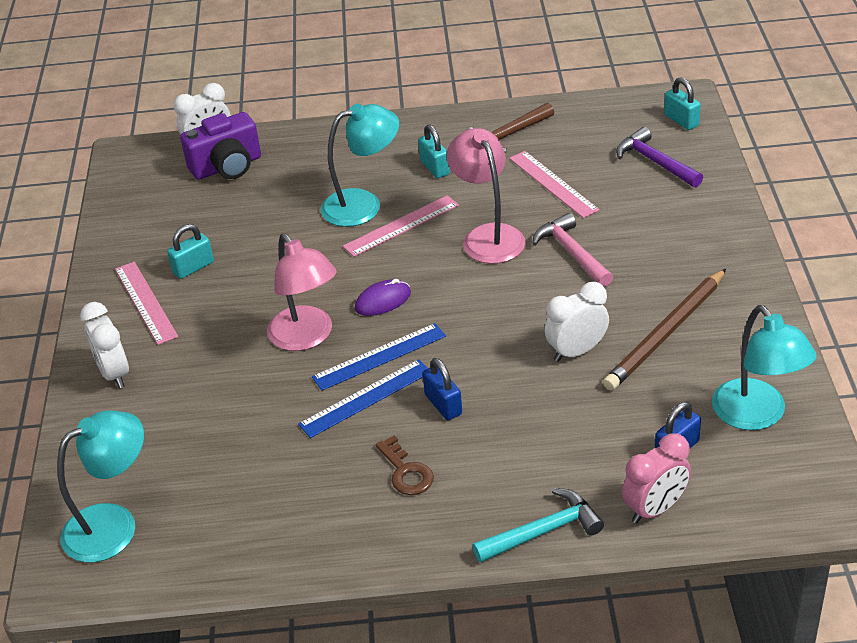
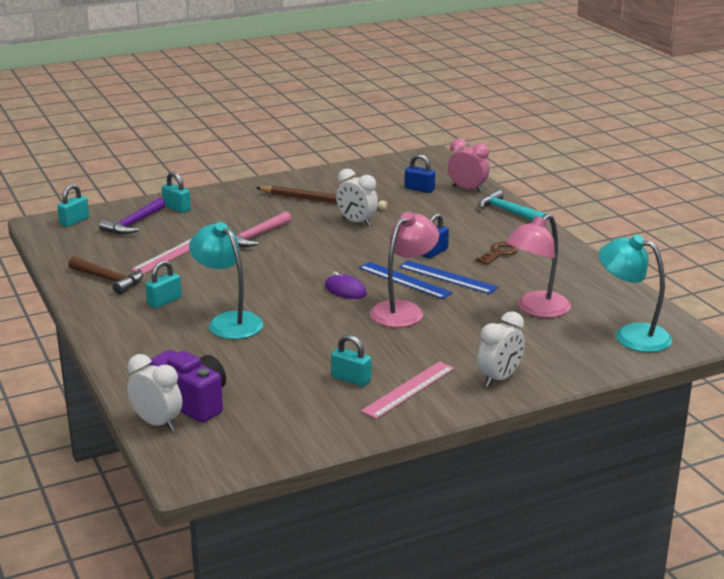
camera: 115 degrees left, 15 degrees down
pink ruler [343,195,459,257] -> none
pink lamp [447,128,525,264] -> pink lamp moved to [506,214,571,318]
turquoise lamp [712,305,816,430] -> none
none -> turquoise padlock [162,172,191,213]

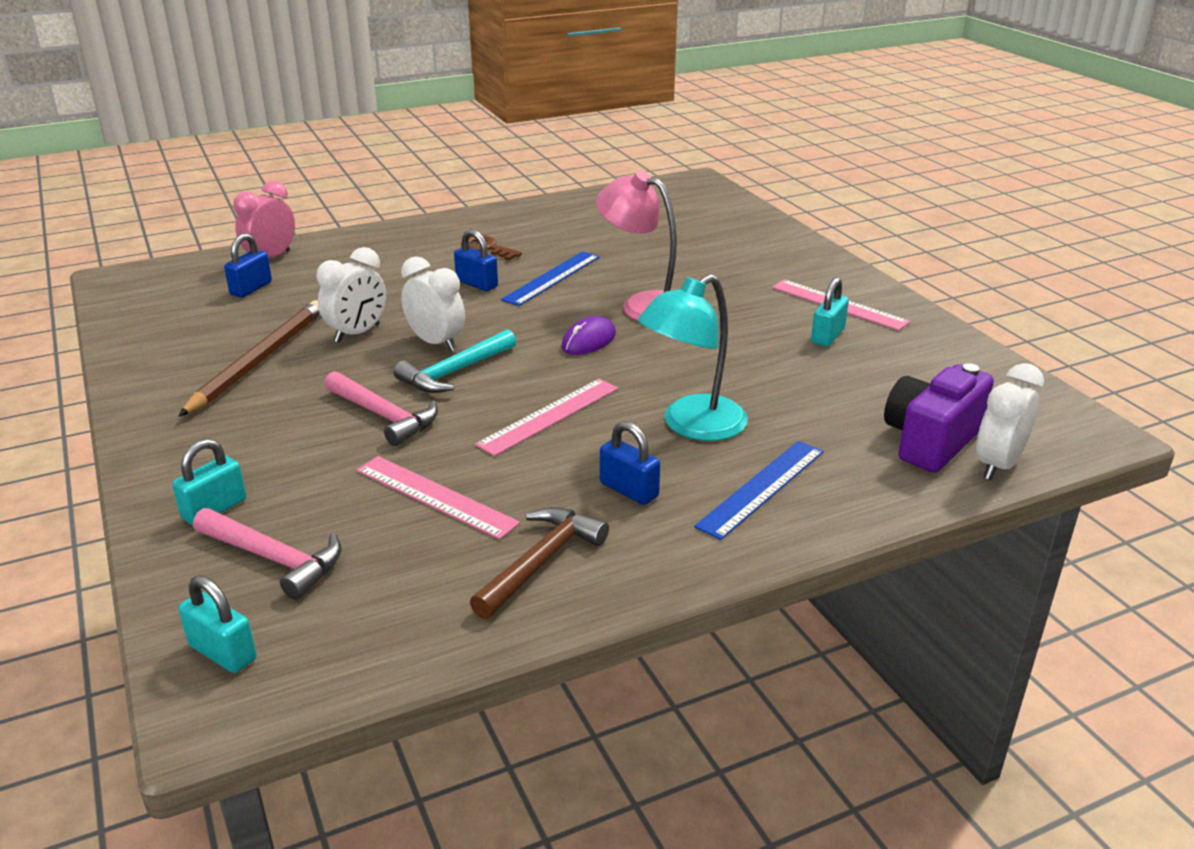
camera: 90 degrees left, 5 degrees up
purple hammer [99,198,166,234] -> pink hammer [193,508,341,600]
turquoise padlock [145,260,181,309] -> blue padlock [600,421,660,505]
blue ruler [359,262,453,299] -> blue ruler moved to [694,441,824,540]
white clock [477,311,525,387] -> white clock moved to [401,256,465,352]
turquoise hammer [478,190,547,221] -> turquoise hammer moved to [394,329,516,393]
pink lamp [506,214,571,318] -> none
turquoise lamp [599,235,672,352] -> none
none -> pink ruler [475,379,618,456]

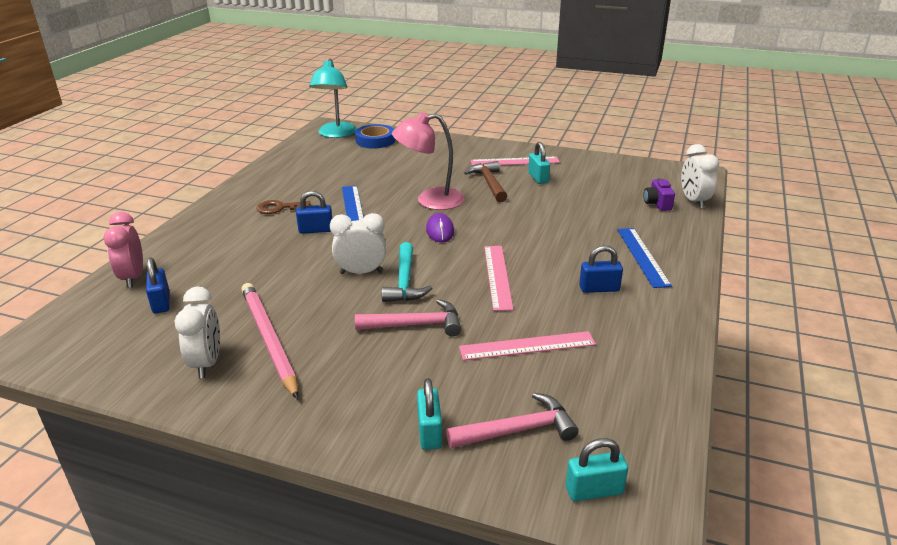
camera: 45 degrees left, 0 degrees up
brown pencil [178,300,320,417] -> pink pencil [242,283,298,399]
white clock [317,247,386,343] -> white clock moved to [175,286,220,378]
brown hammer [470,507,609,619] -> brown hammer moved to [464,161,507,202]
turquoise lamp [638,274,748,441] -> turquoise lamp moved to [309,59,357,138]
purple camera [884,363,994,472] -> purple camera [644,178,675,211], size x0.55
none -> blue tape [355,124,395,149]

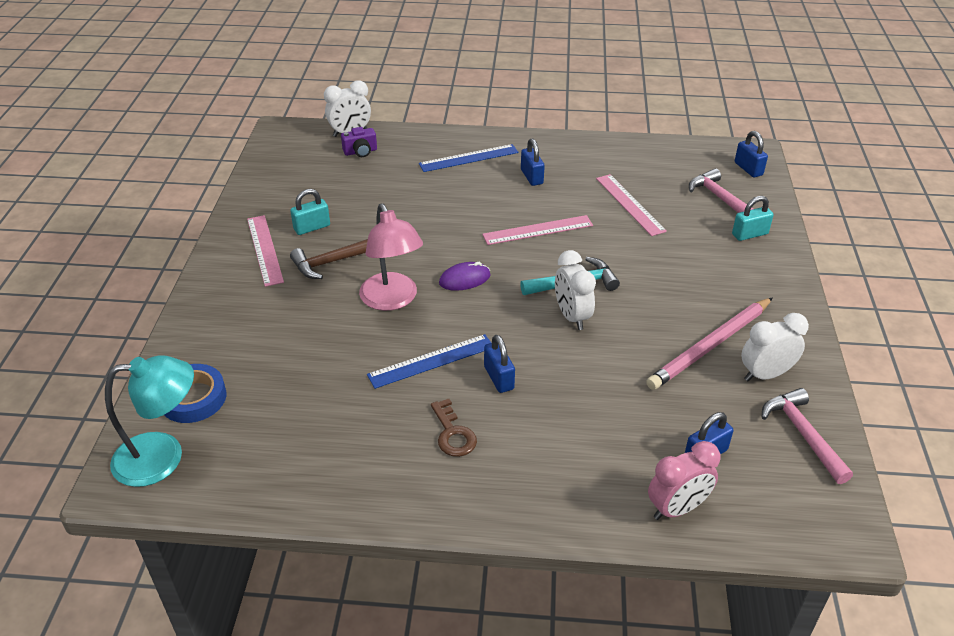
camera: 105 degrees left, 10 degrees up
pink hammer [355,299,461,337] -> pink hammer moved to [762,388,853,484]
turquoise padlock [566,438,628,501] -> blue padlock [735,131,768,178]

